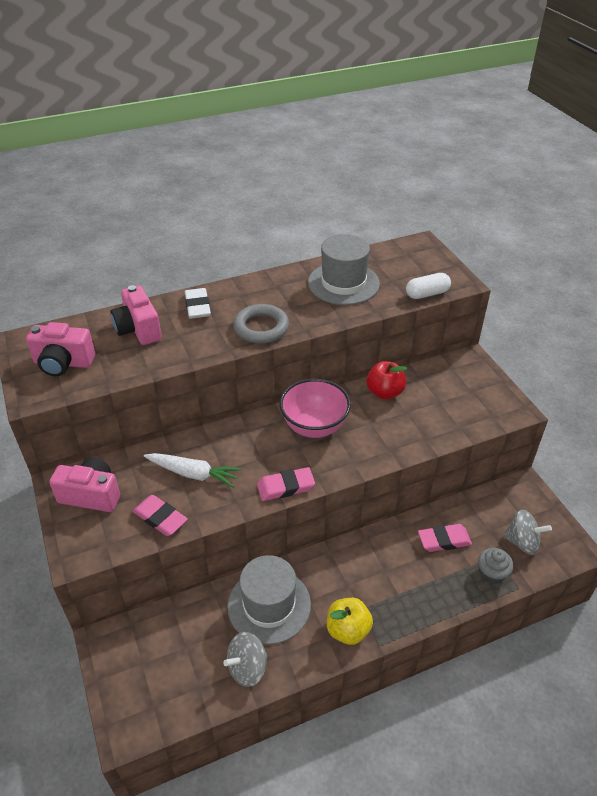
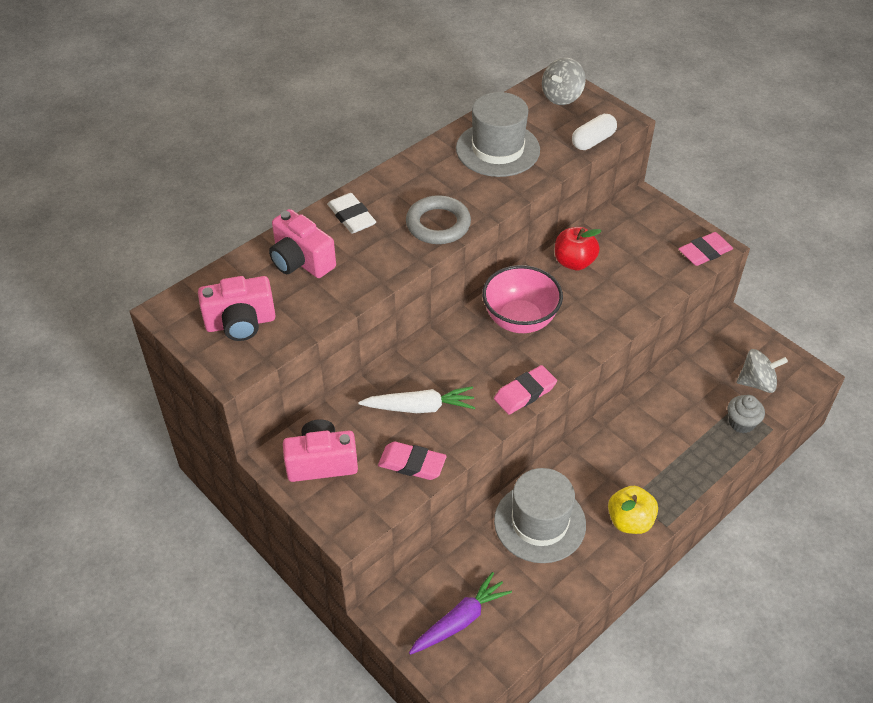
camera: 20 degrees left, 5 degrees up
grey spinning top [223,632,268,687] -> grey spinning top moved to [542,58,586,105]
pink eraser [418,524,472,552] -> pink eraser moved to [679,232,733,266]
none -> purple carrot [409,572,512,655]

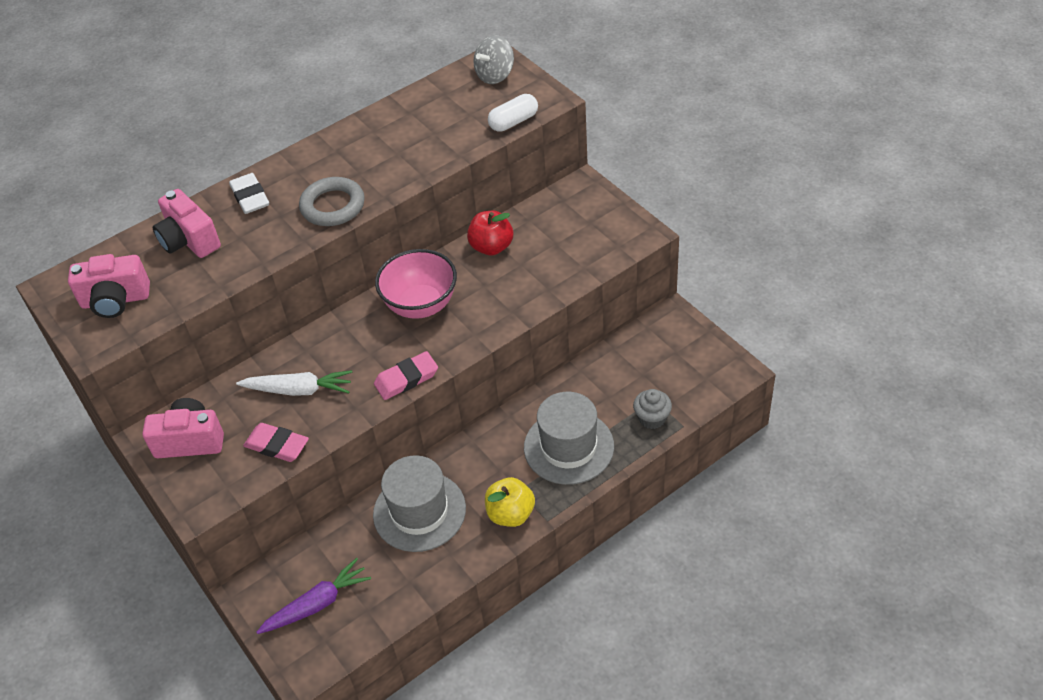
camera: 10 degrees right, 0 degrees up
grey hat [456,92,540,177] -> grey hat moved to [524,392,614,485]
pink eraser [679,232,733,266] -> none
grey spinning top [737,349,788,393] -> none

